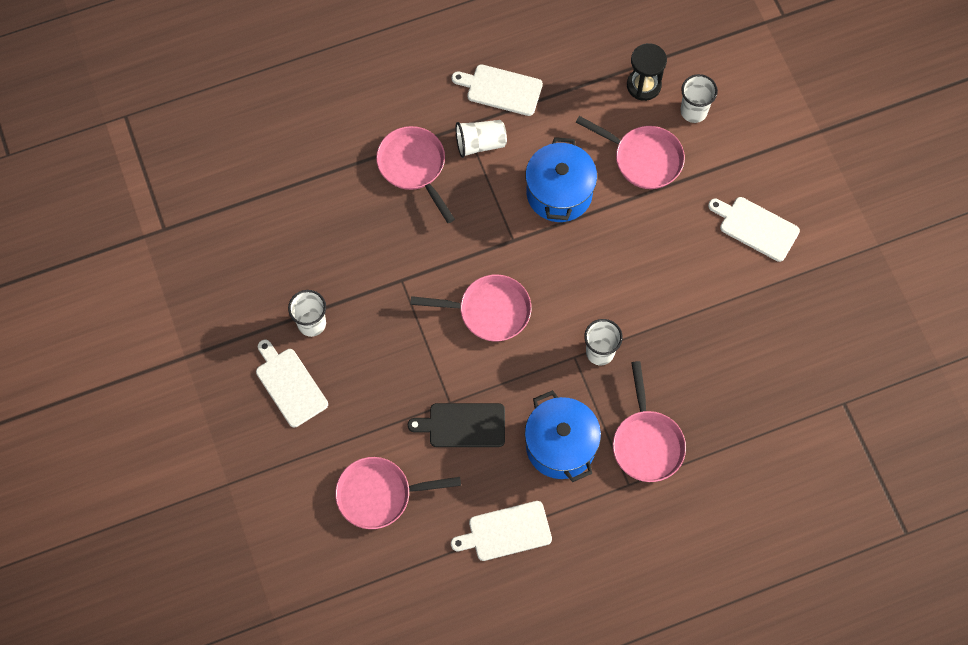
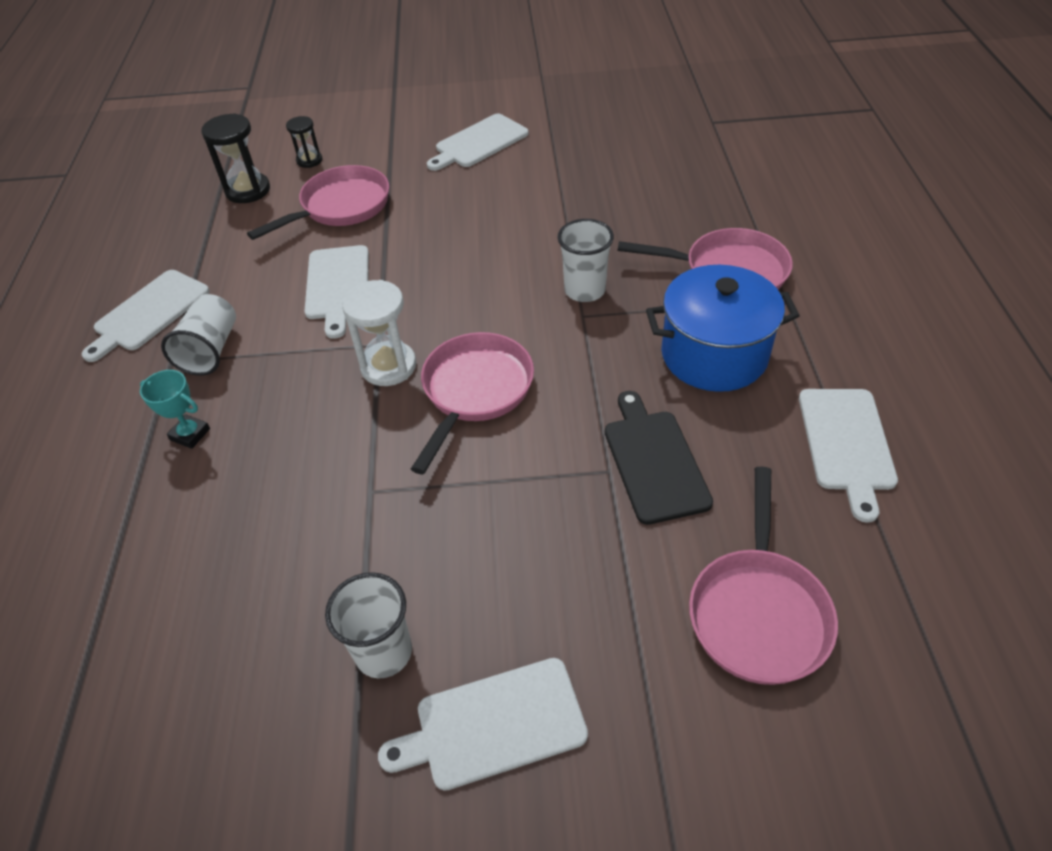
camera: 70 degrees left, 20 degrees down
pink pan [376,126,455,223] -> turquoise trophy [140,370,210,449]
black cutting board [408,403,505,447] -> black cutting board turned 150 degrees clockwise [605,391,713,525]
blue pot [525,137,597,222] -> white cutting board [304,245,369,339]
white cup [680,74,718,123] -> black hourglass [286,116,322,168]
none -> white hourglass [342,280,416,386]

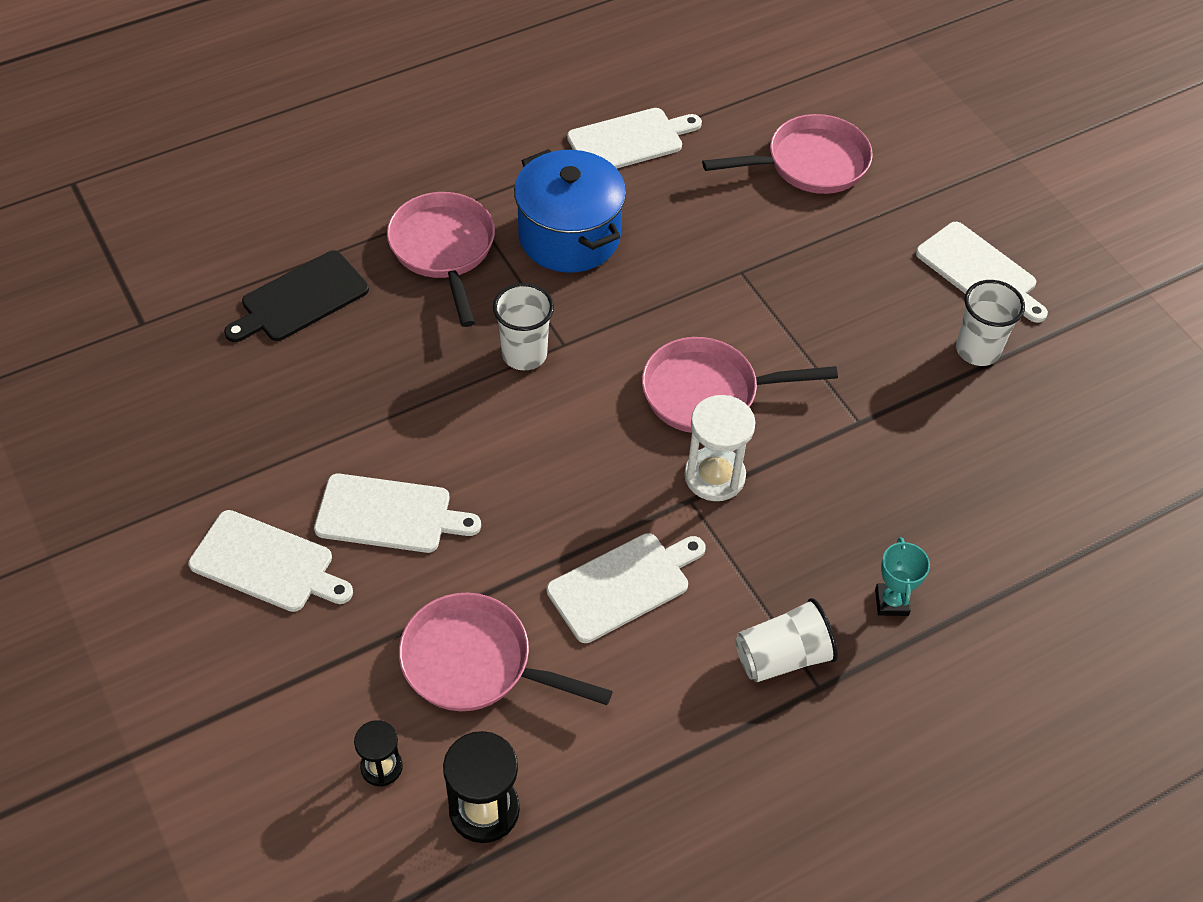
camera: 120 degrees left, 5 degrees up
white cutting board [82,270,210,362] -> white cutting board moved to [314,474,481,553]
black cutting board [605,391,713,525] -> black cutting board moved to [224,250,369,342]

